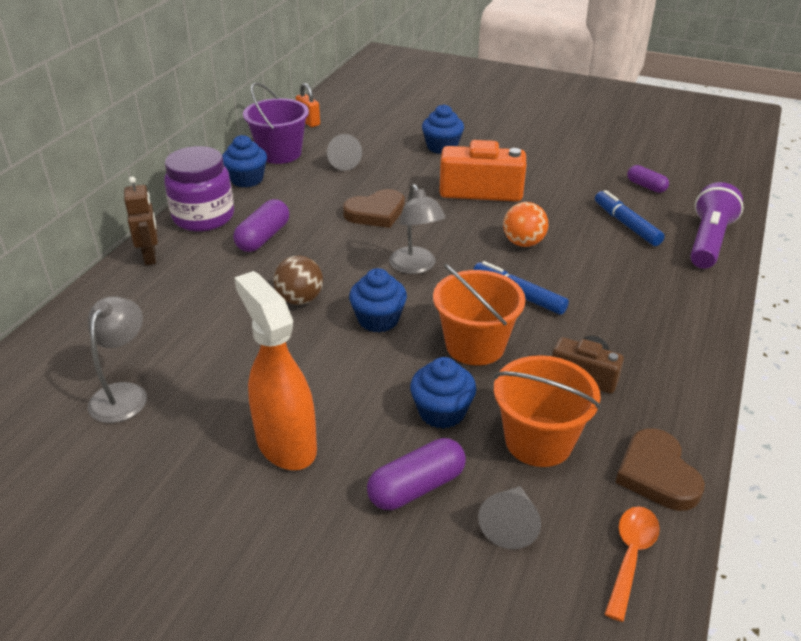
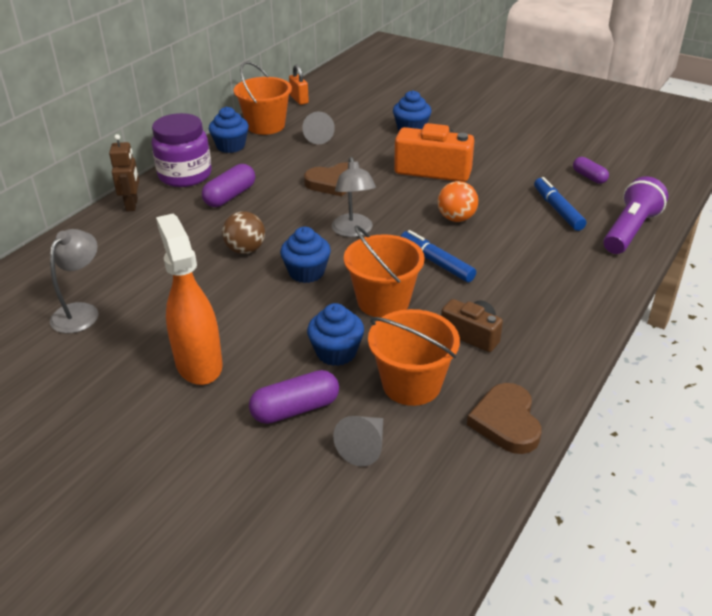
camera: 10 degrees right, 0 degrees up
purple bucket [243,82,309,164] -> orange bucket [234,61,292,135]
orange spoon [605,506,660,622] -> none

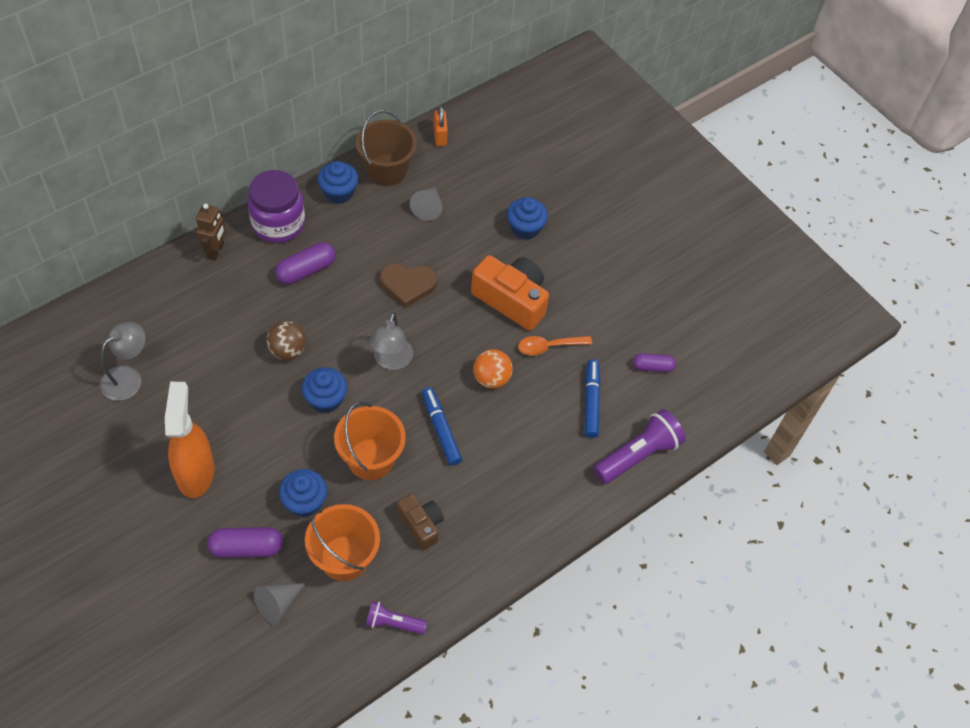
camera: 15 degrees right, 20 degrees up
orange bucket [234,61,292,135] -> brown bucket [356,110,417,186]
brown heart [467,383,542,454] -> purple flashlight [366,601,427,634]
purple capsule [573,157,609,184] -> purple capsule turned 75 degrees counterclockwise [633,353,676,372]
none -> orange spoon [518,336,592,355]

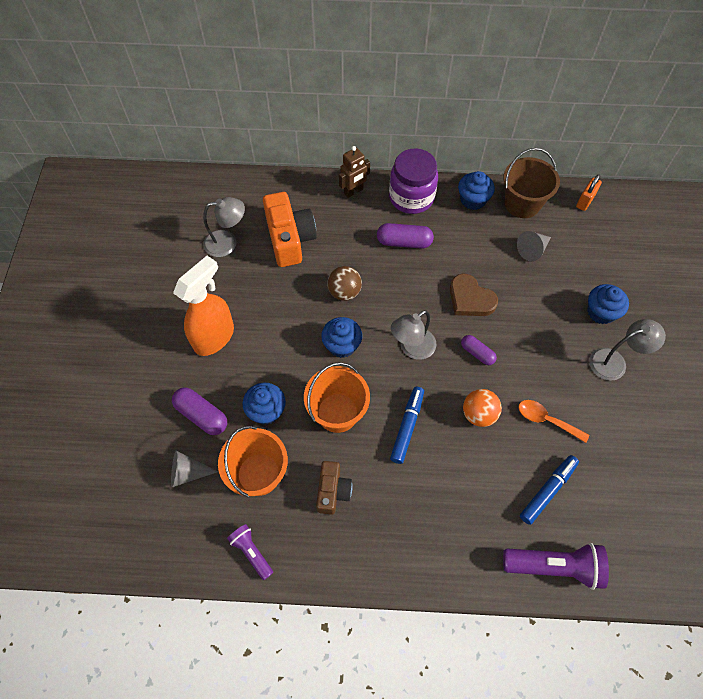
camera: 45 degrees right, 5 degrees up
orange camera [471,255,549,331] -> orange camera moved to [263,192,317,267]
purple capsule [633,353,676,372] -> purple capsule moved to [461,335,497,365]
none -> grey lamp [589,319,666,381]

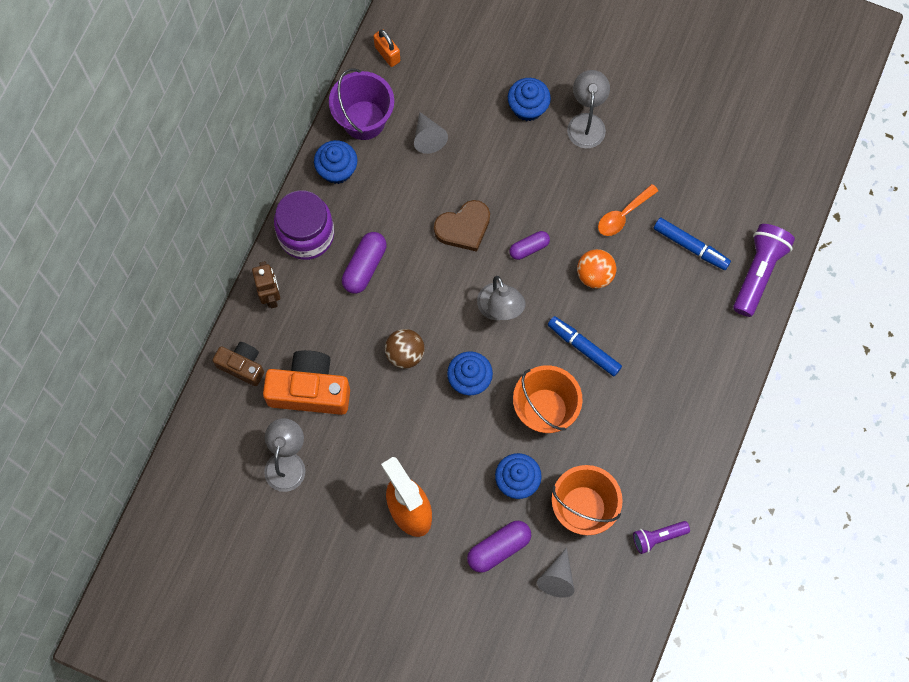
camera: 70 degrees left, 10 degrees up
brown camera [316,461,353,515] -> brown camera moved to [212,342,264,386]
brown bucket [504,148,560,218] -> purple bucket [329,69,394,140]
blue marker [520,455,579,525] -> blue marker turned 150 degrees clockwise [653,217,731,270]

